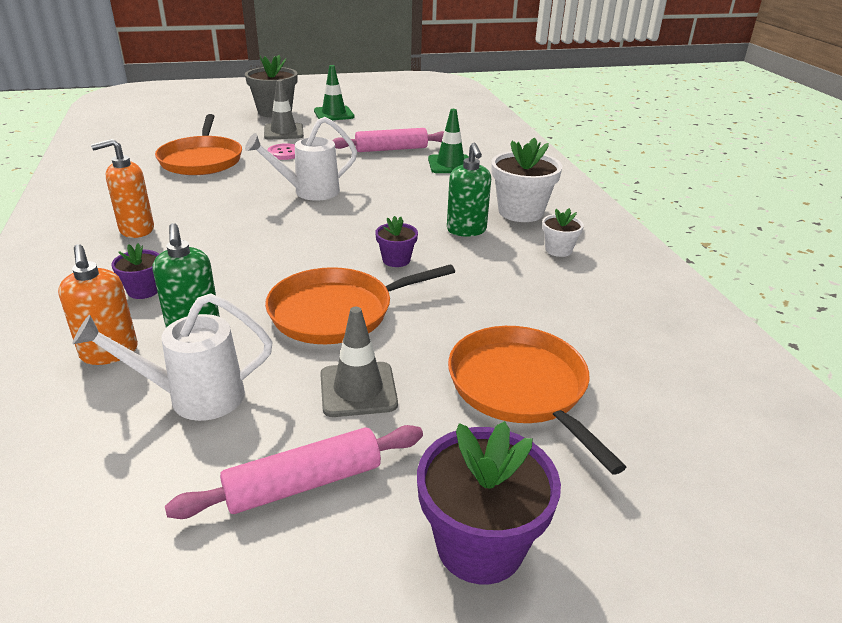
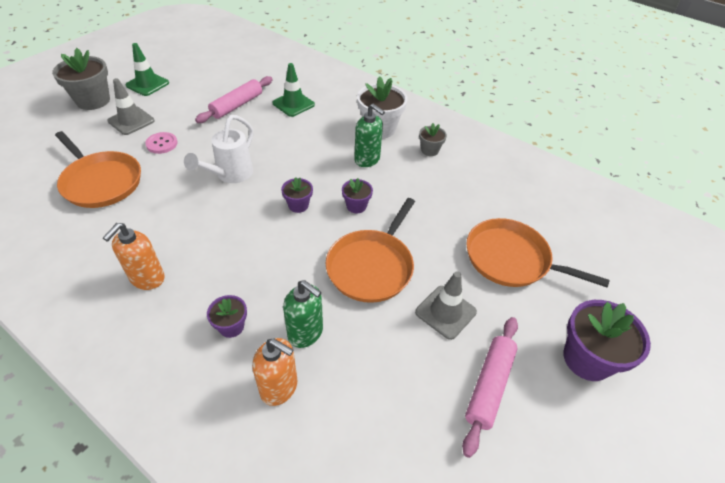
camera: 40 degrees left, 15 degrees up
white watering can [72,293,273,421] -> none
white flower pot [542,208,584,257] -> grey flower pot [419,123,447,156]
none -> purple flower pot [281,177,313,213]

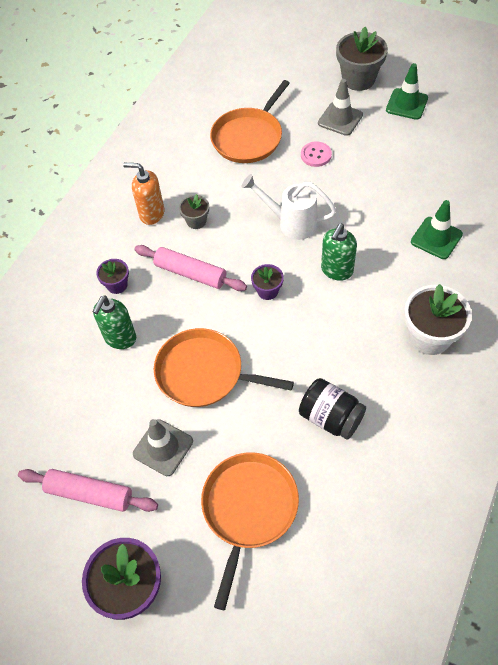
camera: 85 degrees right, 10 degrees up
pink rolling pin [195,76,273,123] -> pink rolling pin moved to [134,245,247,291]
orange soap dispenser [252,338,297,406] -> none
purple flower pot [342,178,373,213] -> none
green soap dispenser [354,104,385,167] -> green soap dispenser moved to [321,224,357,281]
grey flower pot [419,123,447,156] -> grey flower pot moved to [179,194,209,229]
none -> black jar [299,378,366,440]

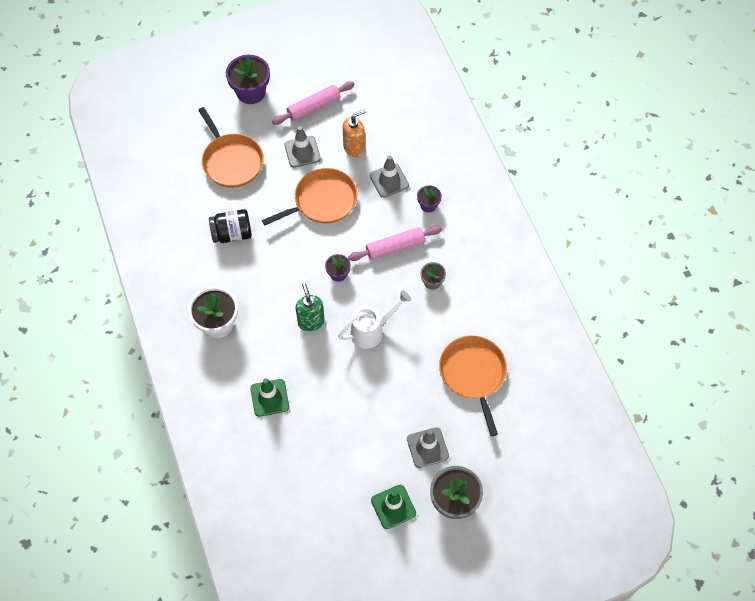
camera: 130 degrees right, 5 degrees up
green soap dispenser [93,296,136,349] -> grey traffic cone [370,156,409,198]
orange soap dispenser [123,163,165,225] -> orange soap dispenser moved to [342,110,366,157]
pink button [301,142,332,167] -> none

